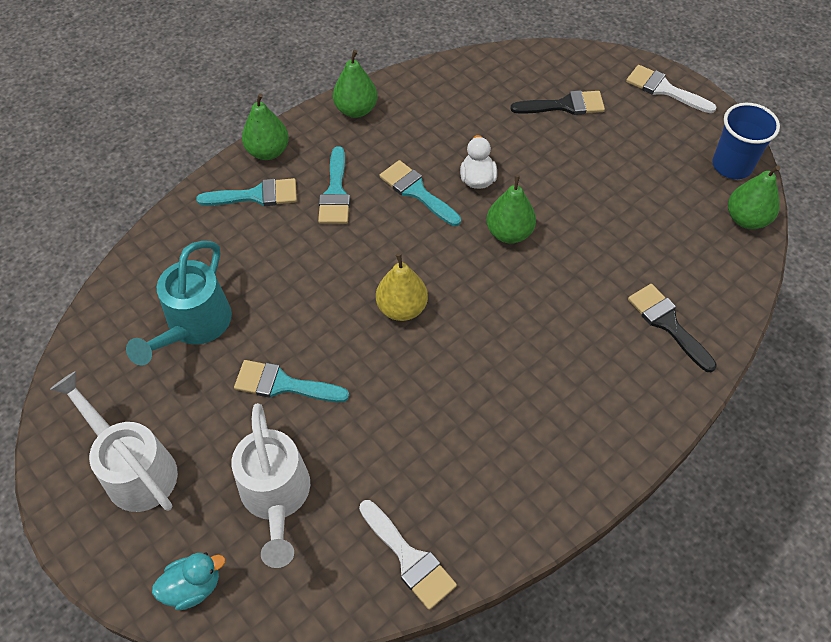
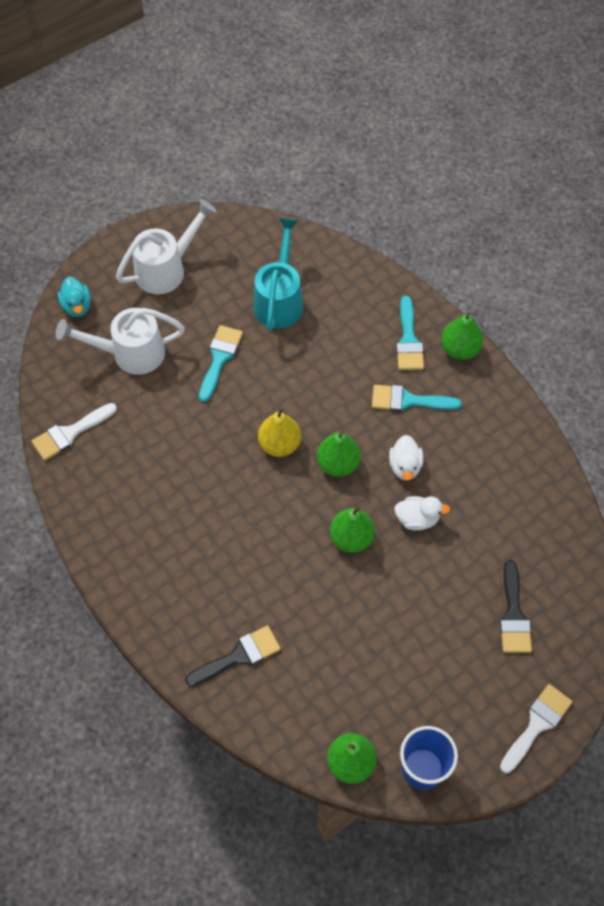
camera: 95 degrees right, 5 degrees up
turquoise watering can [126,241,232,366] -> turquoise watering can turned 75 degrees clockwise [253,218,303,331]
green pear [333,50,377,118] -> green pear moved to [317,432,361,477]
turquoise brush [380,160,461,226] -> white duck [389,435,423,480]

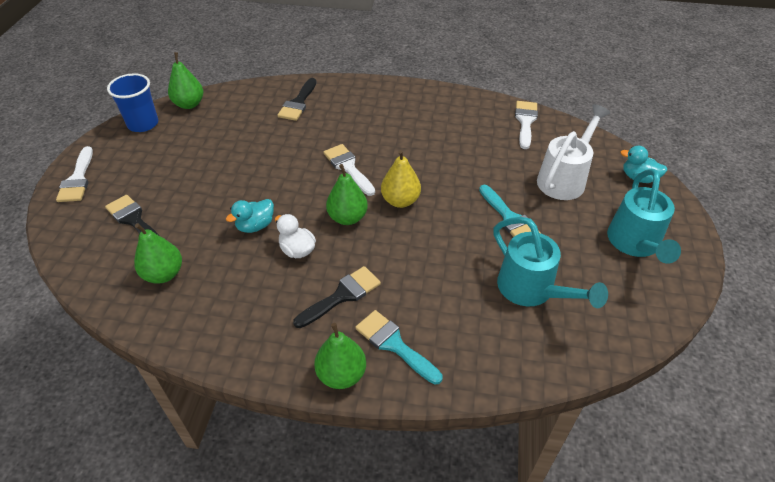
camera: 135 degrees right, 15 degrees down
white watering can [116,199,217,294] -> turquoise watering can [607,169,681,264]
green pear [330,506,375,553] -> green pear moved to [134,223,182,284]
turquoise brush [372,385,462,412] -> black brush [293,266,381,328]
white duck [394,496,450,530] -> turquoise duck [226,199,274,233]
none -> white brush [323,144,375,196]

